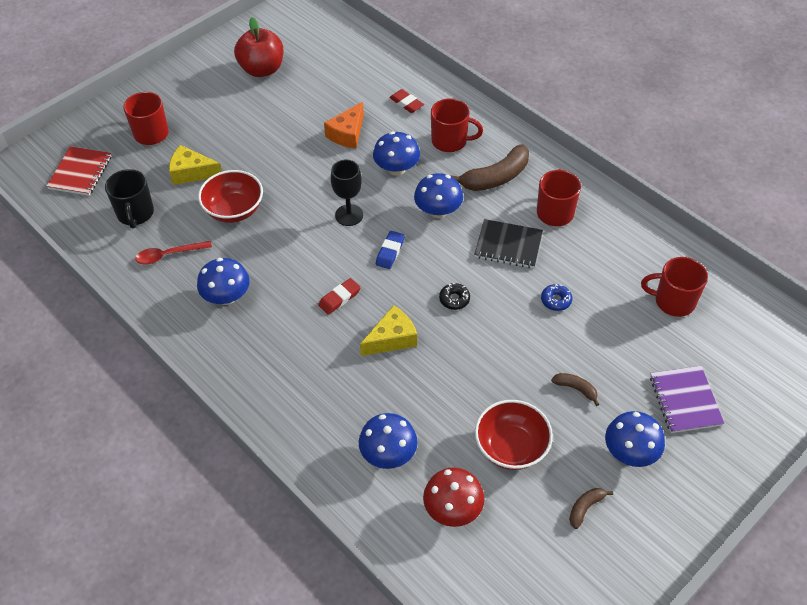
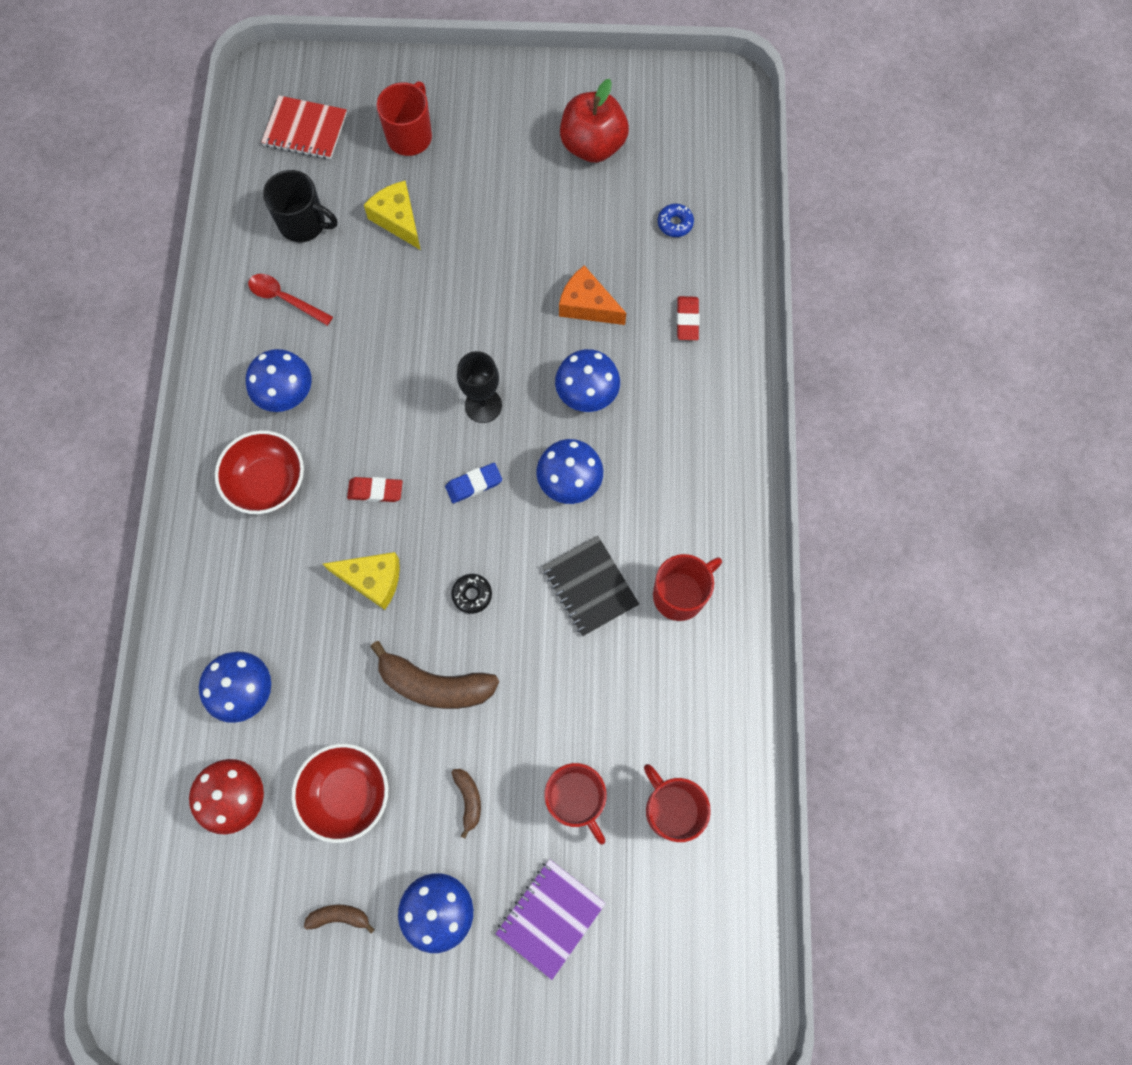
camera: 45 degrees right, 20 degrees up
red notebook [46,146,111,196] -> red notebook turned 45 degrees clockwise [261,96,347,159]
black mug [105,169,154,229] -> black mug turned 105 degrees counterclockwise [263,170,338,242]
red bowl [198,170,263,223] -> red bowl moved to [215,430,304,514]
orange cheese [324,102,364,149] -> orange cheese turned 45 degrees clockwise [559,265,626,325]
red mug [431,98,483,152] -> red mug moved to [544,763,606,845]
brown banana [450,145,529,191] -> brown banana moved to [370,641,499,709]
blue donut [541,284,572,311] -> blue donut moved to [658,204,694,237]

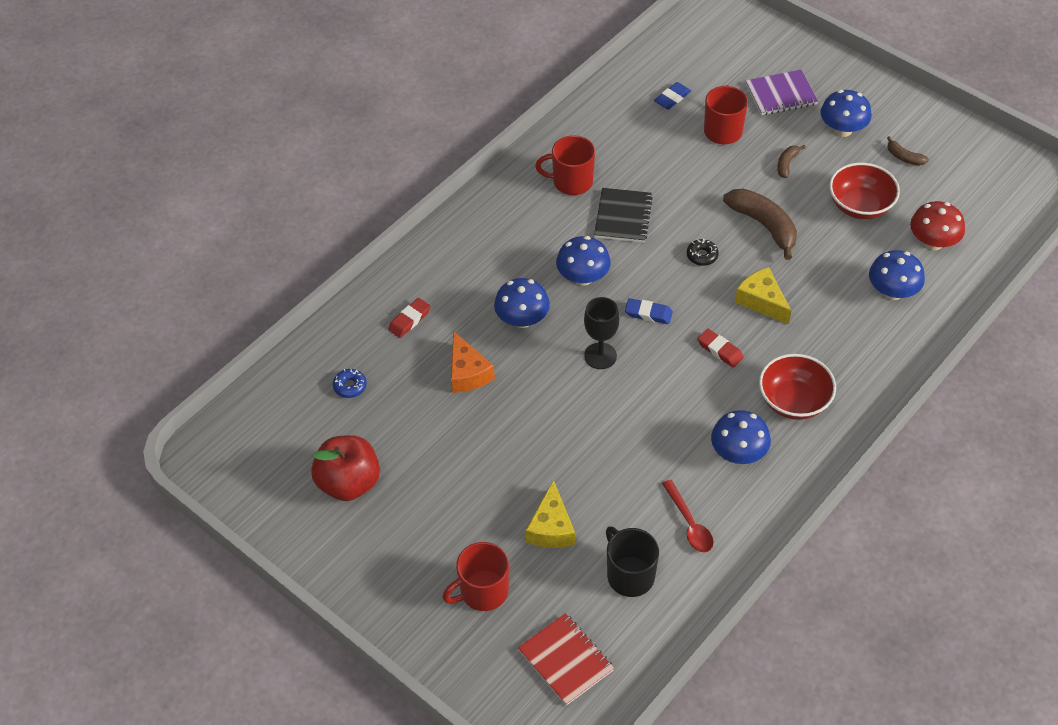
camera: 140 degrees left, 20 degrees down
red mug [644,764,711,842] -> blue eraser [654,82,691,110]

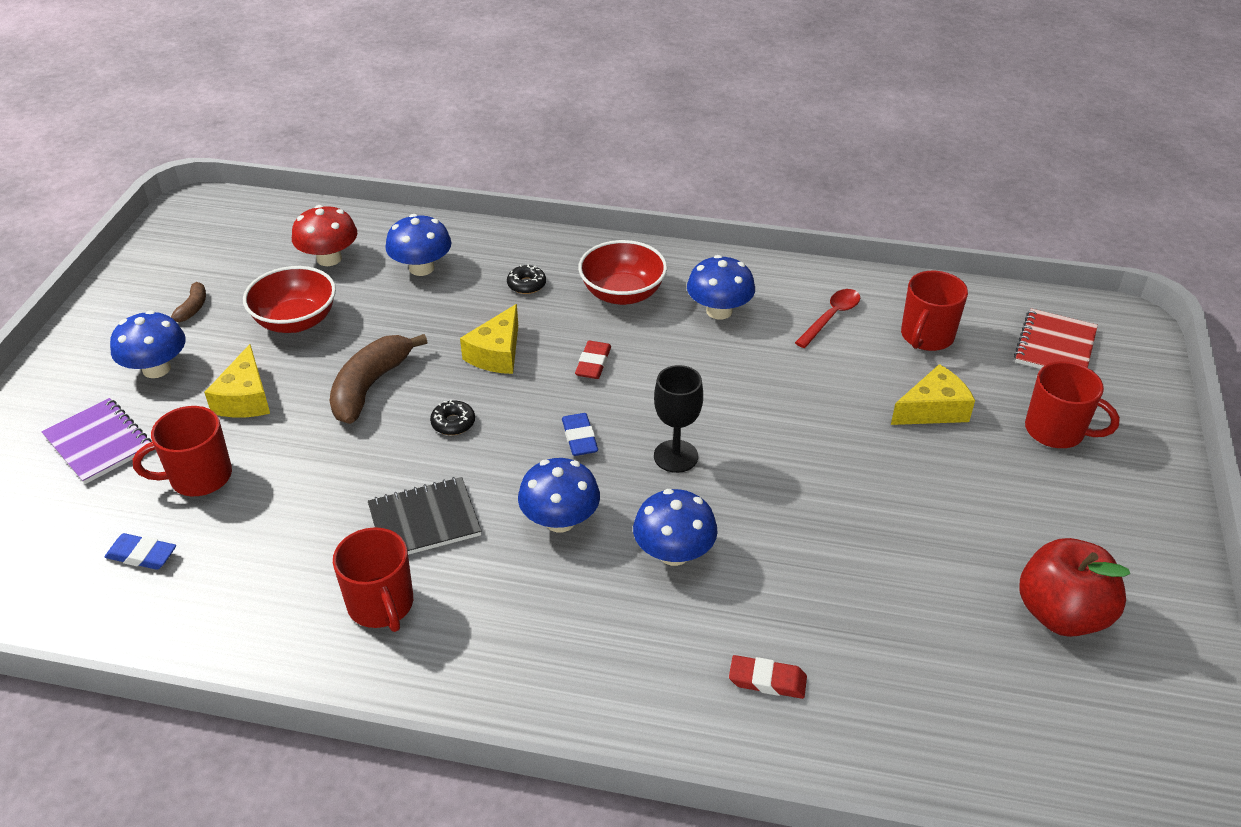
camera: 120 degrees left, 10 degrees down
blue donut [333,369,367,398] -> none
orange cheese [451,331,495,393] -> none
black mug [606,526,659,597] -> red mug [901,271,968,351]
brown banana [777,145,805,178] -> yellow cheese [204,344,270,417]
none -> black donut [507,264,546,294]

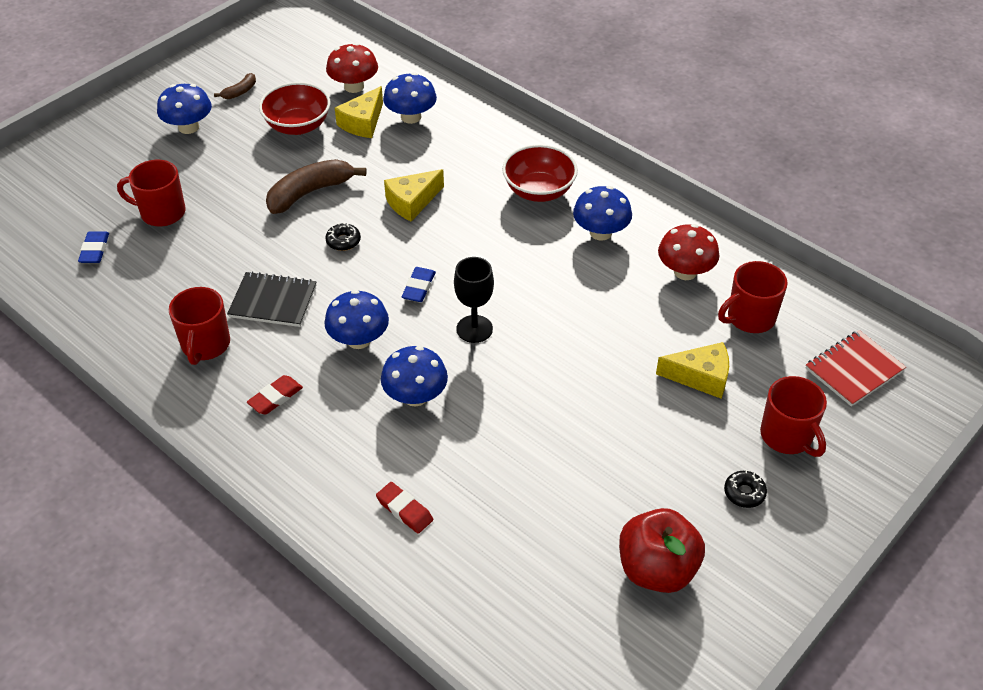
camera: 30 degrees right, 5 degrees up
purple notebook [42,398,152,484] -> none
blue eraser [105,533,176,570] -> blue eraser turned 45 degrees clockwise [78,231,109,263]
yellow cheese [204,344,270,417] -> yellow cheese moved to [335,86,383,138]
black donut [507,264,546,294] -> black donut moved to [724,470,767,508]
red eraser [575,341,611,379] -> red eraser moved to [247,375,303,414]
red spoon [795,289,860,348] -> red mushroom [658,224,719,280]

